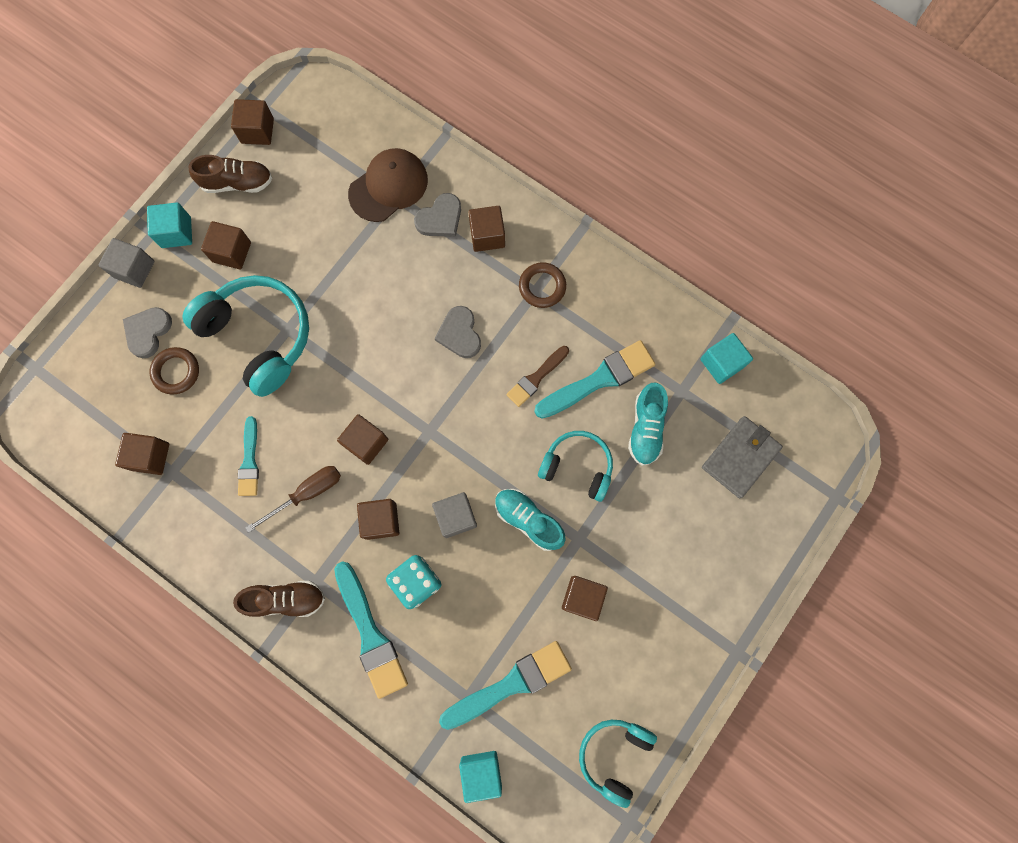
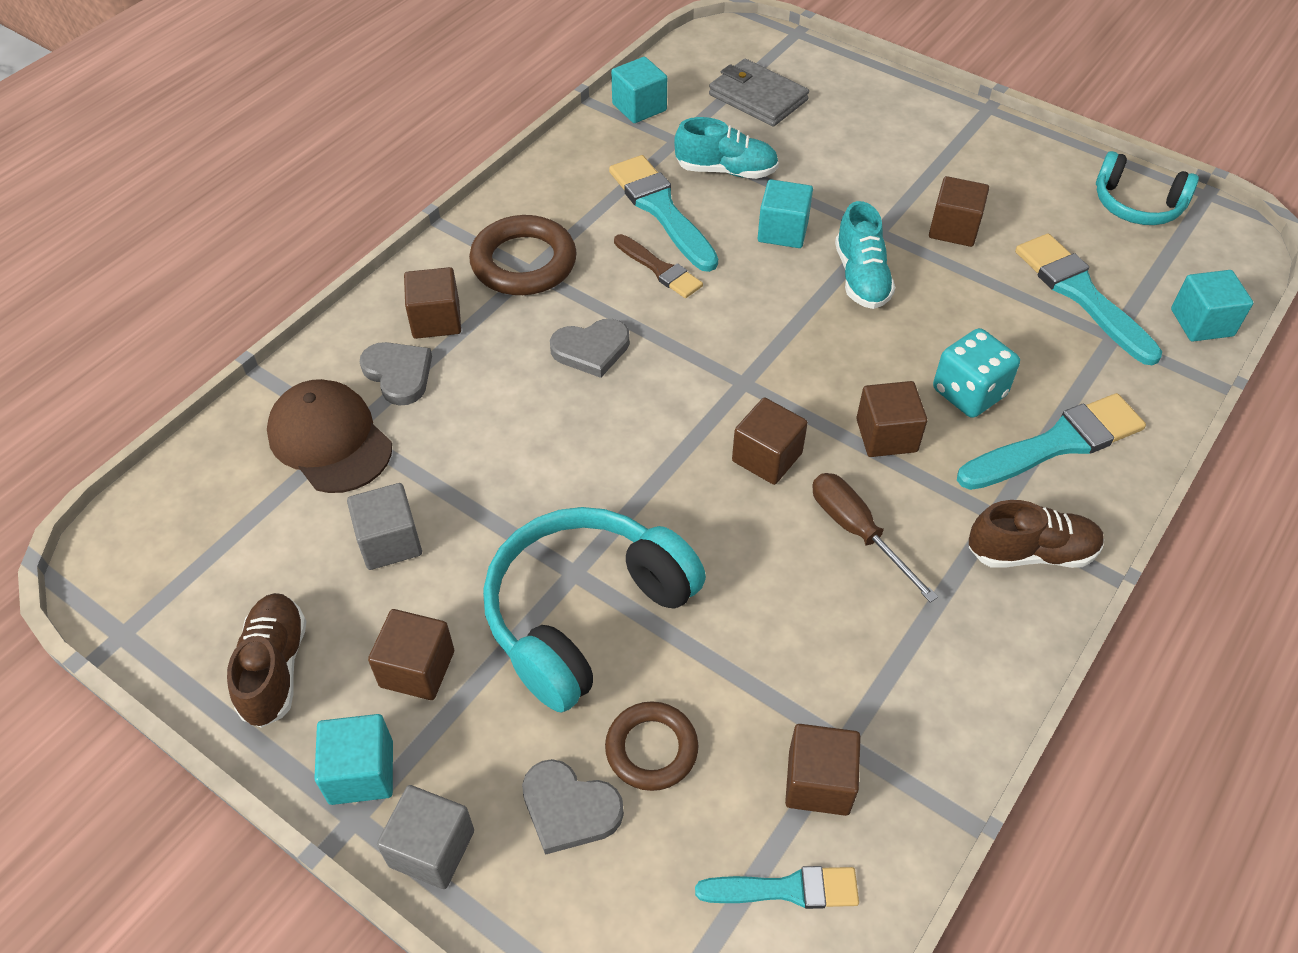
camera: 90 degrees left, 25 degrees down
brown cube [231,99,274,145] -> none
brown shoe [233,581,325,617] -> brown shoe turned 90 degrees clockwise [969,500,1104,568]
turquoise brush [238,416,259,496] -> turquoise brush moved to [695,866,859,909]
grey cube [432,492,477,538] -> grey cube moved to [347,483,422,570]
turquoise shoe [495,489,565,551] -> turquoise shoe turned 45 degrees counterclockwise [835,201,895,309]
brown ring [519,262,566,308] -> brown ring [469,215,577,295], size x1.55
turquoise headphones [538,431,613,502] -> turquoise cube [758,179,813,248]

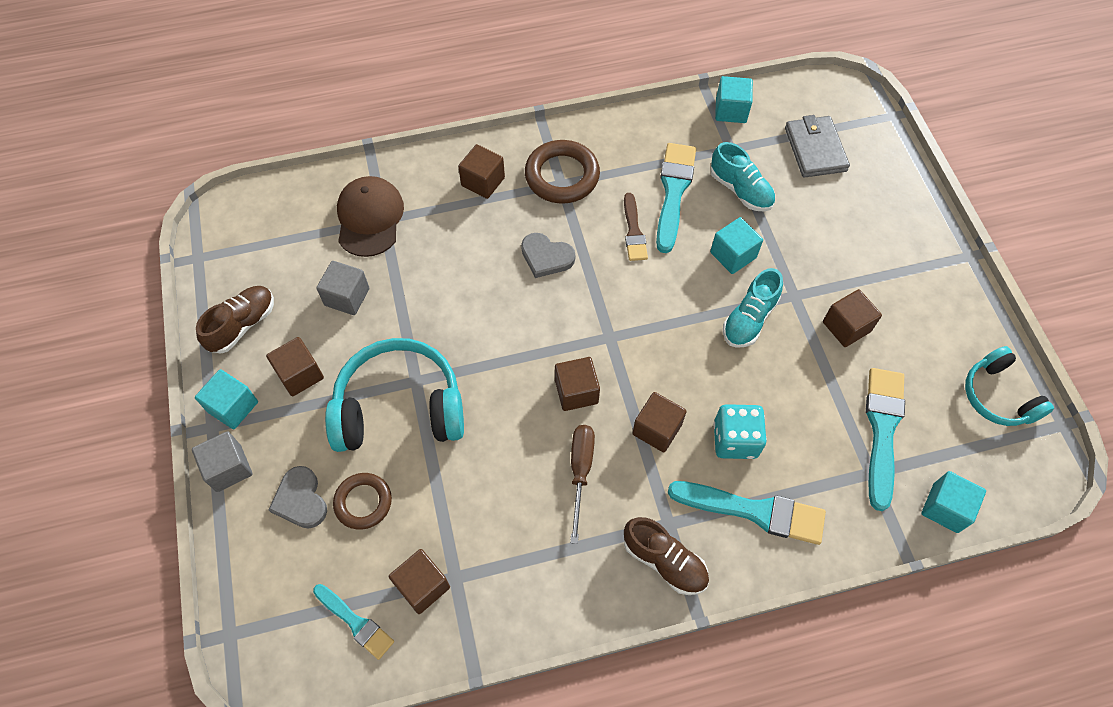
camera: 40 degrees right, 10 degrees up
grey heart [360,342,432,406] -> none

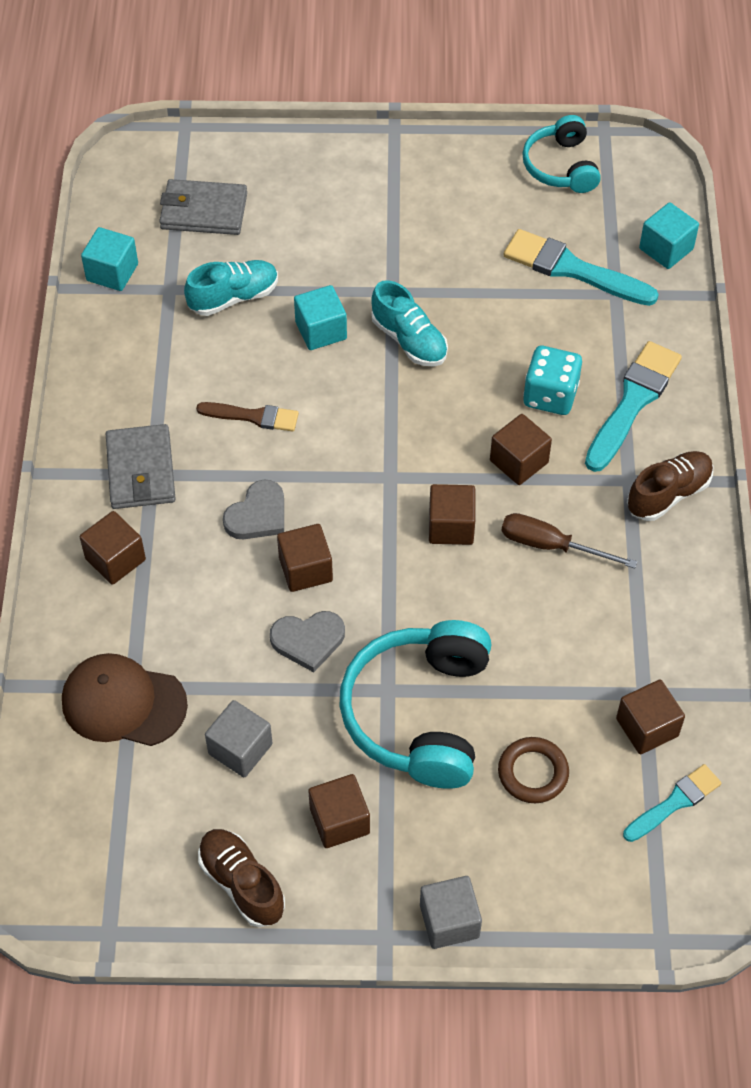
camera: 75 degrees left, 5 degrees down
turquoise cube [195,369,258,429] -> none
grey heart [269,466,327,529] -> grey heart moved to [270,611,345,672]
brown ring [525,140,600,204] -> grey wallet [106,424,176,509]
turquoise brush [656,143,696,253] -> none
brown cube [823,289,882,347] -> brown cube moved to [277,524,333,592]
turquoise headphones [965,346,1054,426] -> turquoise headphones turned 90 degrees clockwise [522,115,601,193]

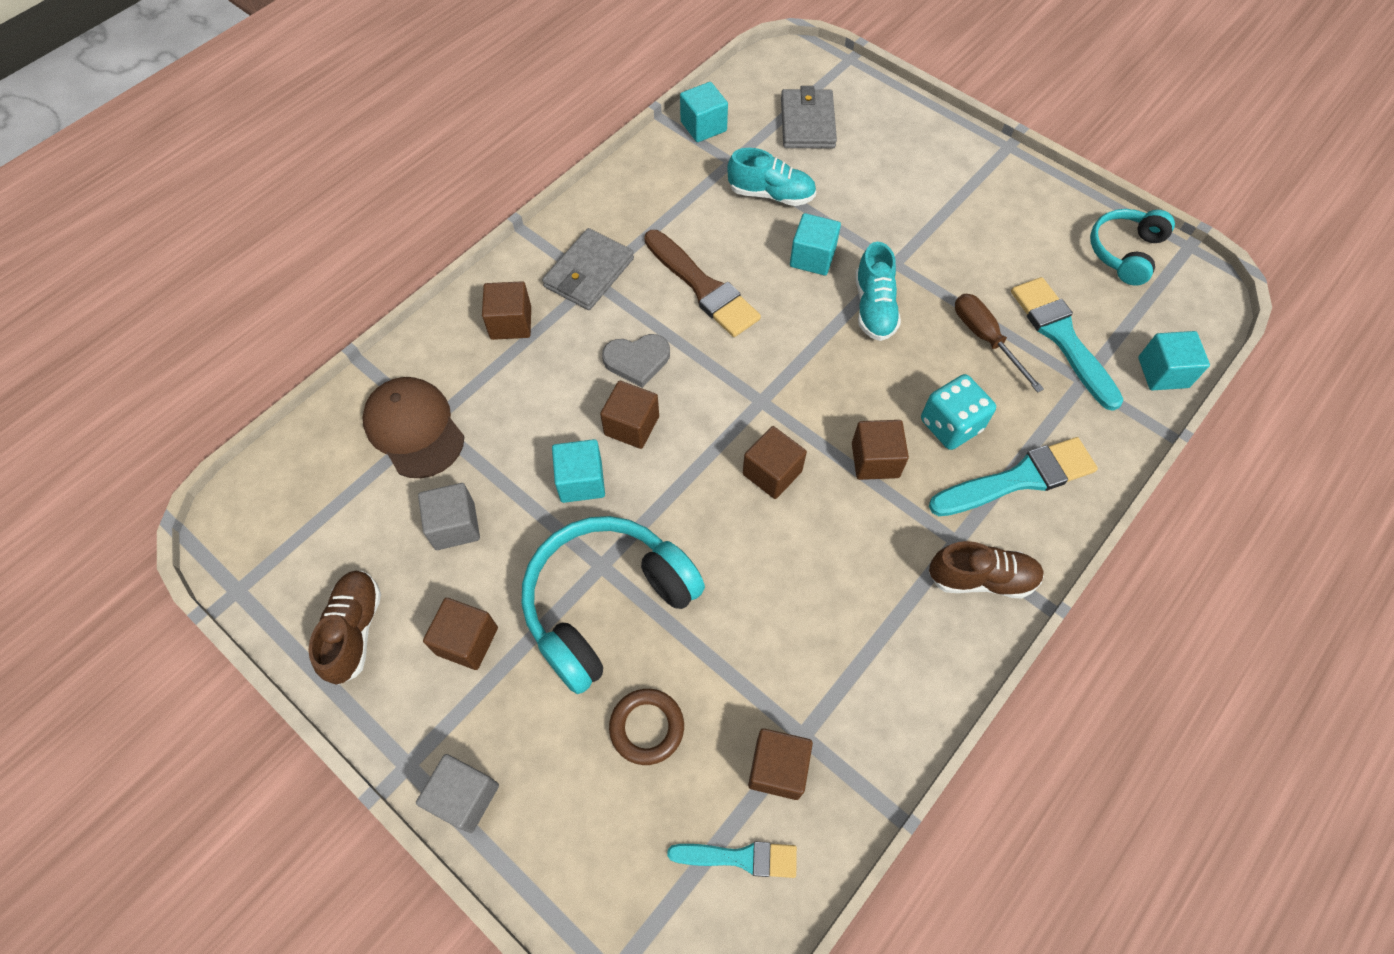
camera: 40 degrees right, 5 degrees up
grey wallet [159,179,247,235] -> grey wallet turned 45 degrees clockwise [781,86,837,149]
brown brush [196,402,299,432] -> brown brush [644,230,761,337], size x1.65
grey heart [270,611,345,672] -> turquoise cube [552,439,605,503]
brown screwdriver [501,513,637,568] -> brown screwdriver moved to [955,294,1044,393]

